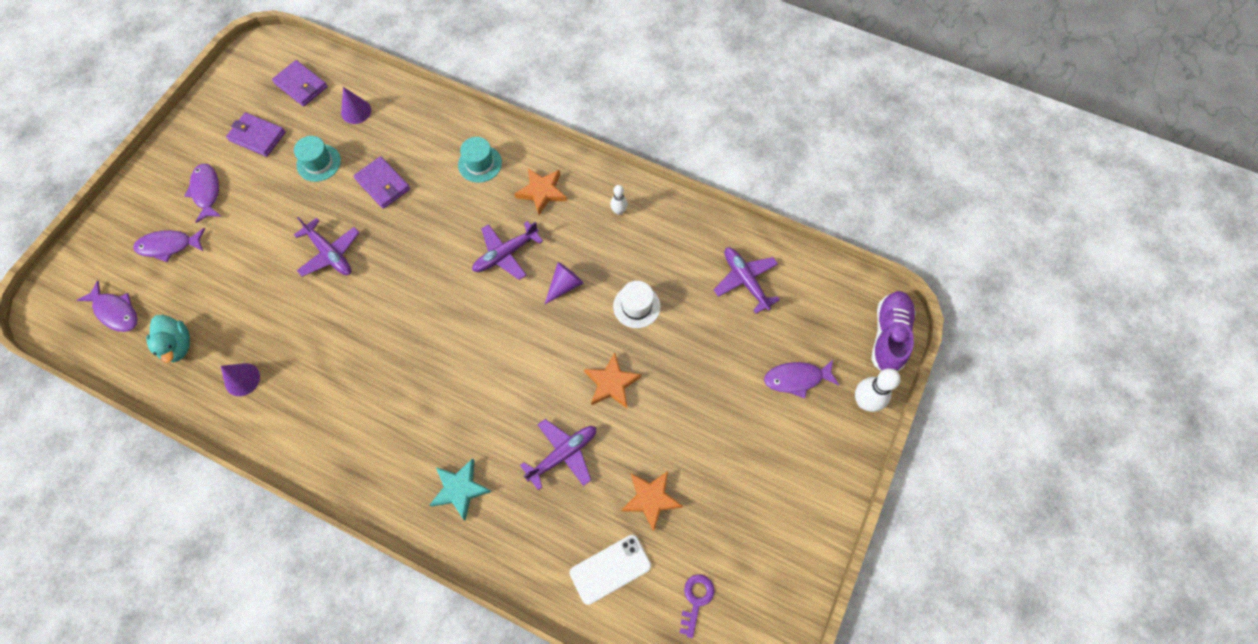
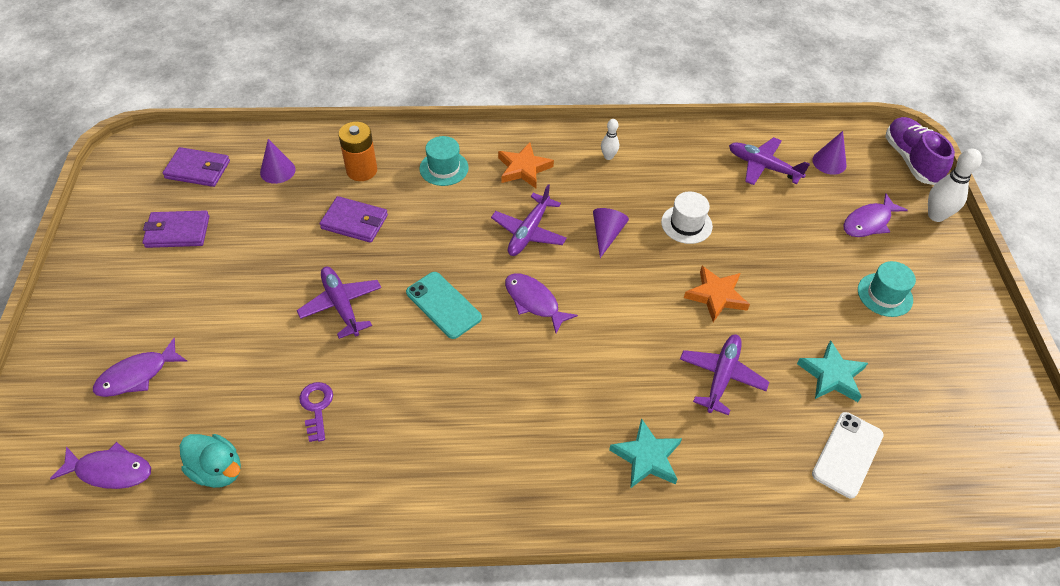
camera: 30 degrees left, 15 degrees down
purple fish [185,164,222,223] -> purple fish moved to [505,274,578,333]
purple cone [221,363,260,396] -> purple cone moved to [812,131,847,175]
turquoise hat [294,136,341,182] -> turquoise hat moved to [858,261,916,317]
purple plane [294,217,360,277] -> purple plane turned 135 degrees counterclockwise [297,267,381,339]
orange star [621,471,683,532] -> turquoise star [797,340,868,402]
purple key [680,574,715,638] -> purple key moved to [299,382,333,442]
none -> orange battery [338,122,377,181]
none -> turquoise phone [406,272,482,339]

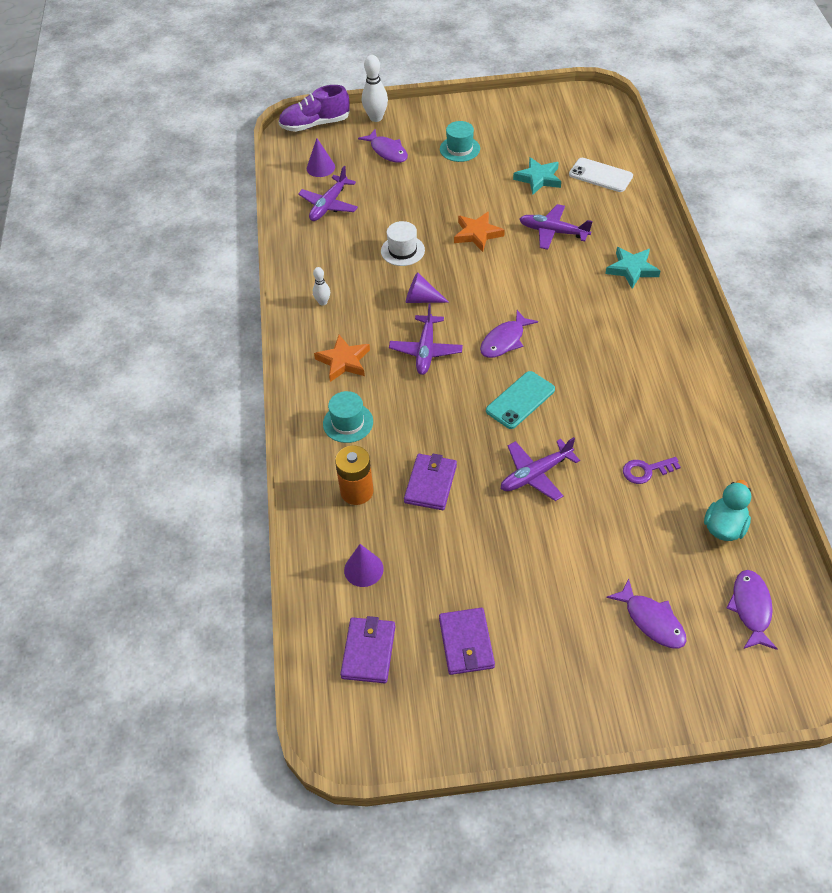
camera: 90 degrees left, 0 degrees up
purple plane [491,184,567,256] -> purple plane turned 75 degrees clockwise [389,303,463,375]

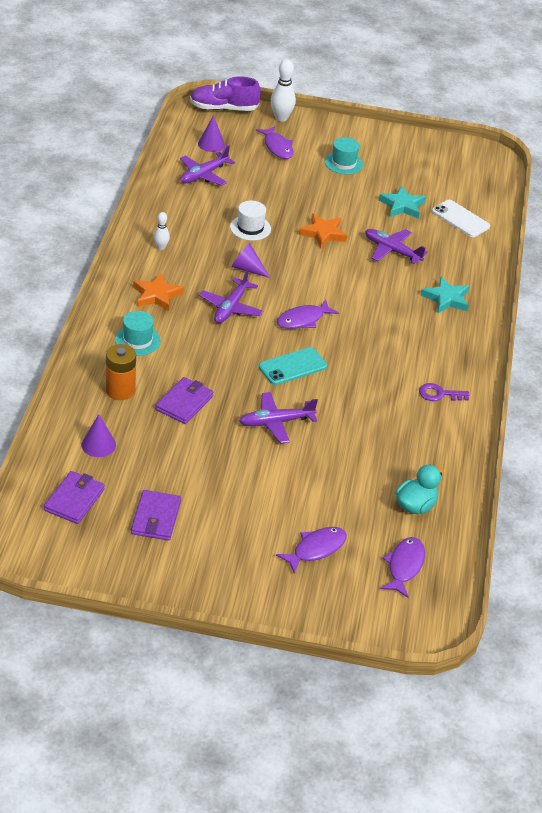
camera: 10 degrees right, 10 degrees down
purple fish [606,578,687,649] -> purple fish turned 105 degrees counterclockwise [276,527,347,574]
purple key [623,457,681,484] -> purple key moved to [419,383,470,401]

